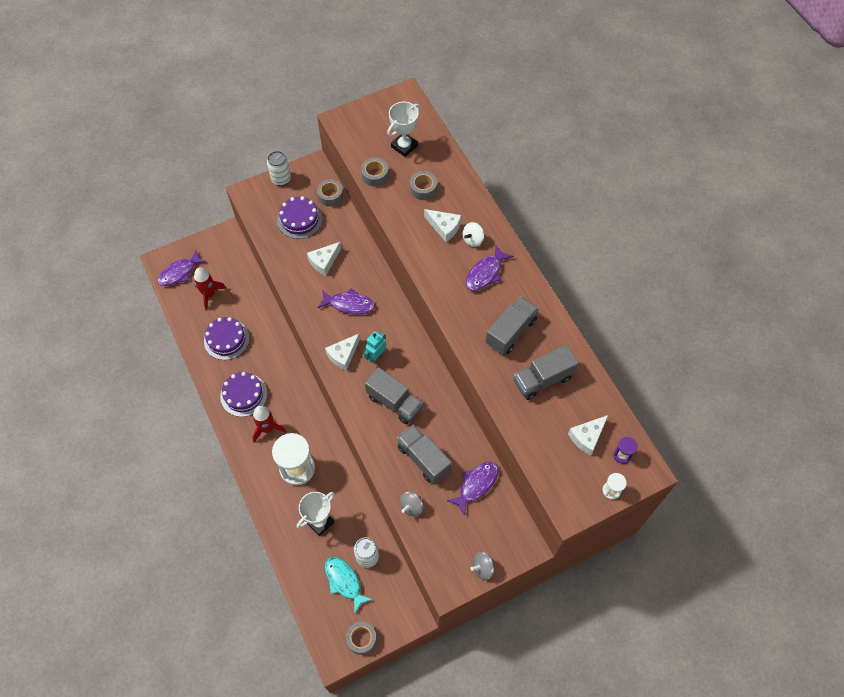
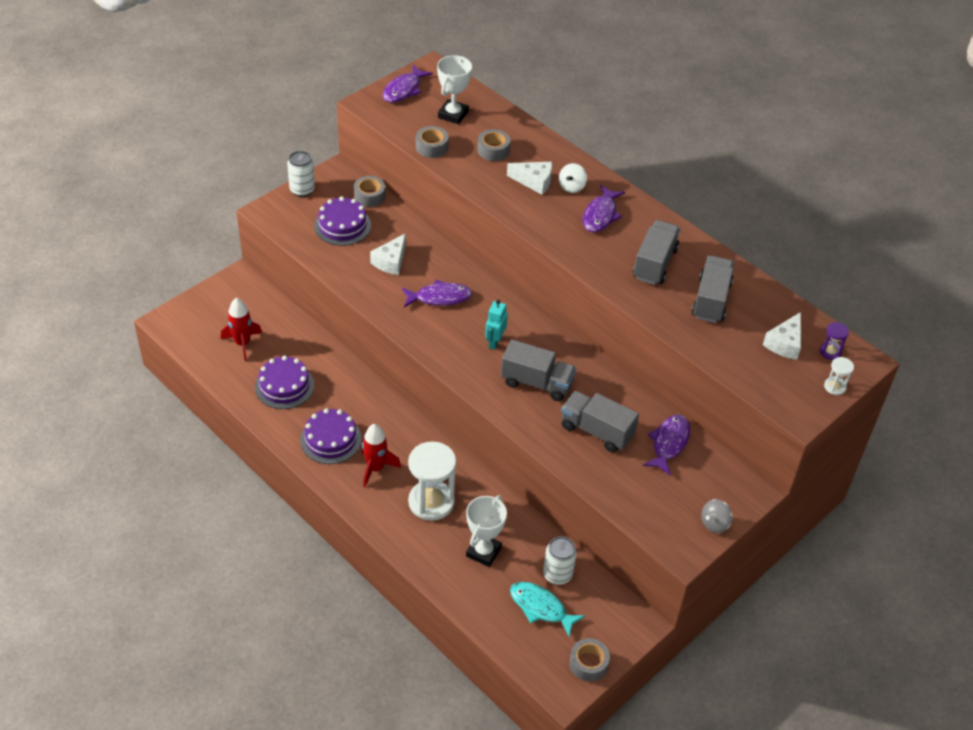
camera: 20 degrees left, 15 degrees down
purple fish [157,250,207,286] -> purple fish moved to [382,65,433,103]
white cheese [325,334,360,371] -> none
grey spinning top [400,492,423,516] -> none
grey truck [513,345,579,400] -> grey truck turned 150 degrees clockwise [691,256,734,323]

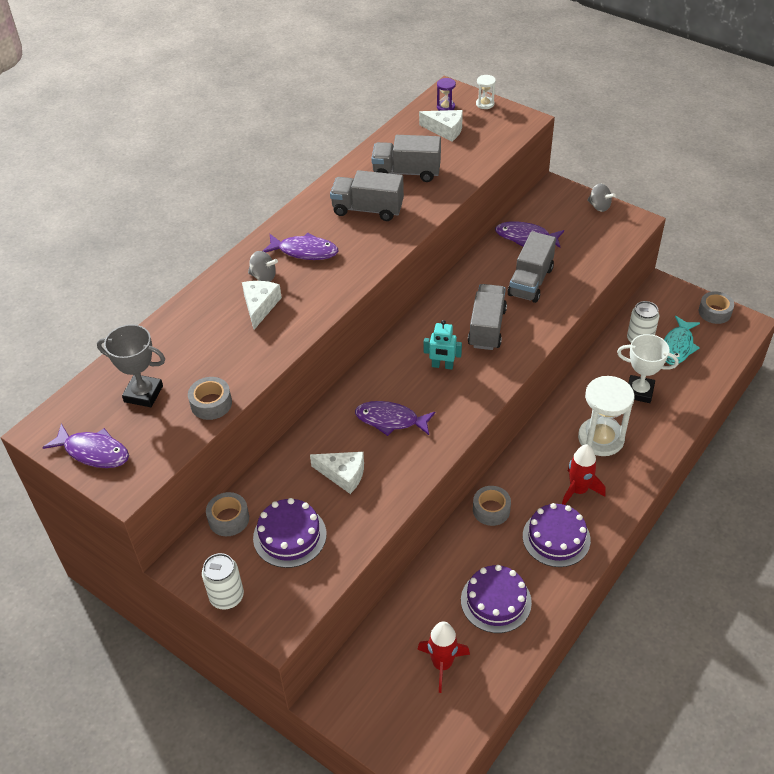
camera: 95 degrees left, 0 degrees up
purple fish [402,280,473,307] -> purple fish turned 60 degrees counterclockwise [355,401,435,436]
white trophy [437,55,472,124] -> grey trophy [97,324,165,407]
grey tape [477,129,511,161] -> grey tape moved to [473,486,511,526]
white spinning top [559,163,587,193] -> grey spinning top [248,251,278,282]

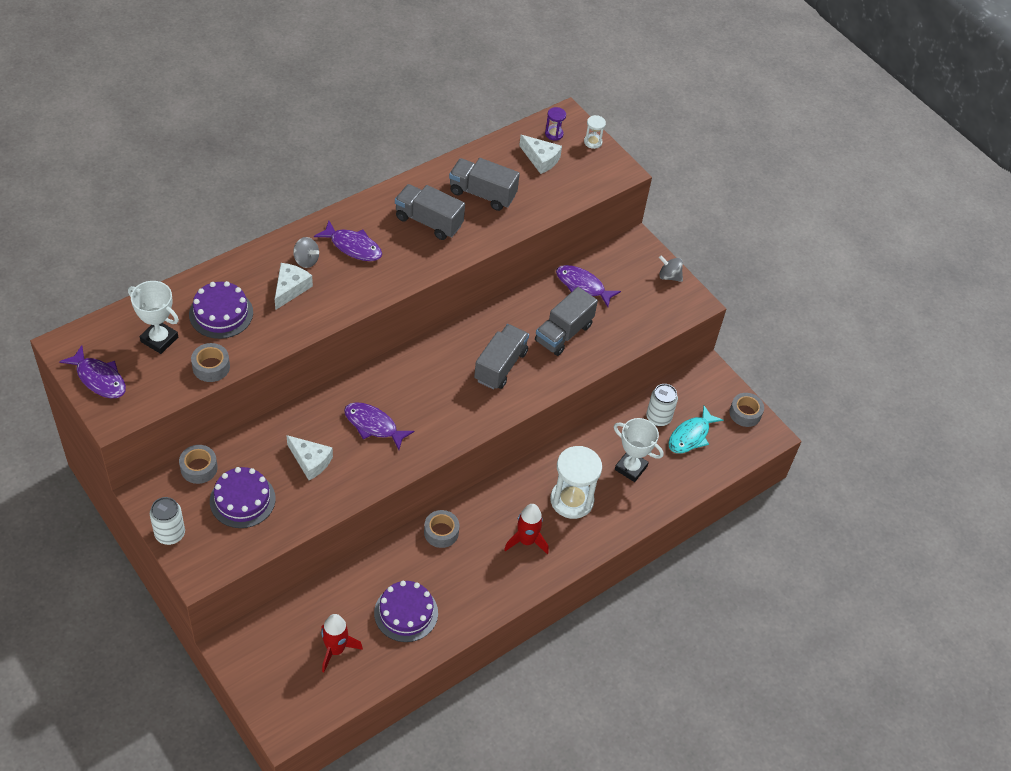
camera: 10 degrees right, 5 degrees up
grey trophy [97,324,165,407] -> white trophy [128,281,179,354]
turquoise robot [424,320,462,370] -> none
purple cake [523,503,591,567] -> purple cake moved to [189,281,253,339]
grey spinning top [587,183,616,212] -> grey spinning top turned 150 degrees clockwise [659,255,683,282]

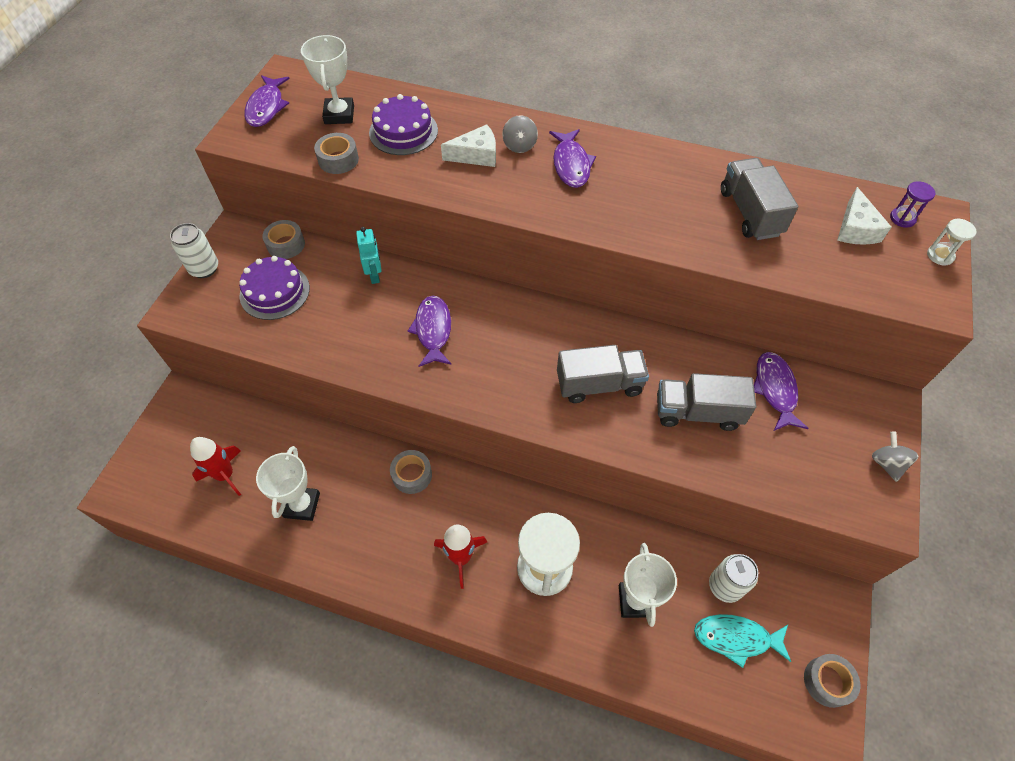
camera: 60 degrees right, 5 degrees up
white cheese [287,435,333,480] -> none
purple cake [374,581,438,642] -> white trophy [256,446,320,521]
grey truck [395,184,465,240] -> none
none -> turquoise robot [356,227,382,284]

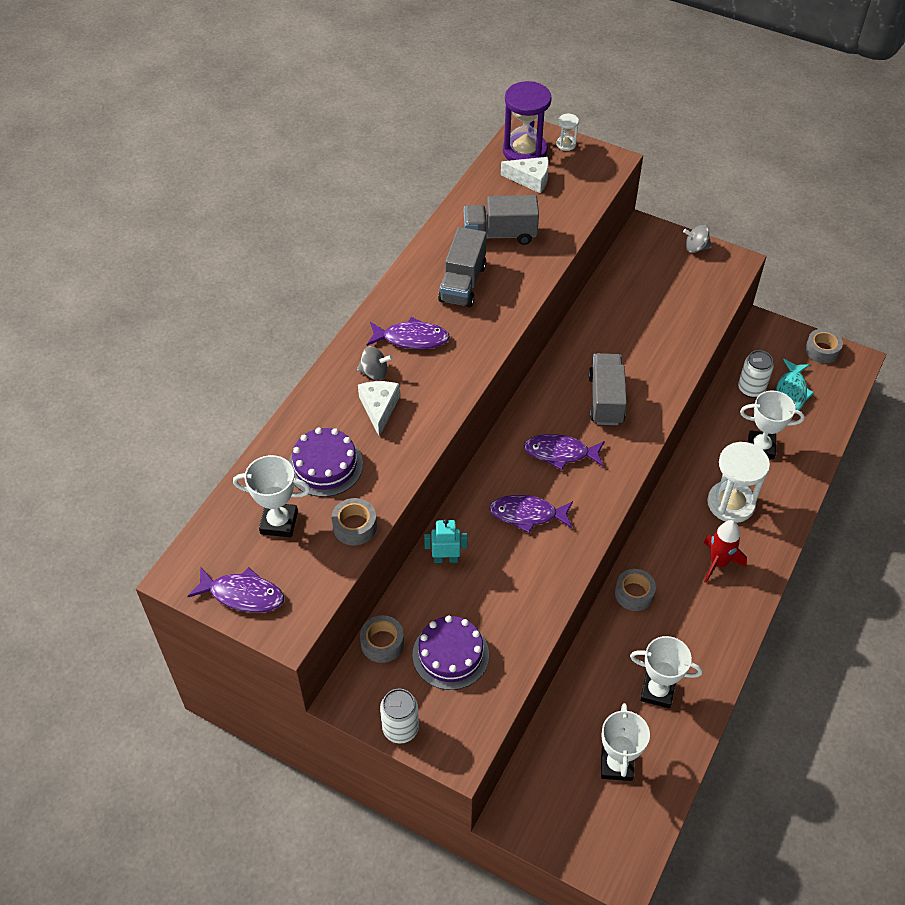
camera: 80 degrees left, 5 degrees down
red rocket [190,437,241,496] -> white trophy [601,703,650,781]
grey truck [657,373,756,431] -> grey truck moved to [438,227,487,308]
purple fish [754,352,808,431] -> purple fish moved to [523,434,605,470]
purple hourglass [890,181,935,228] -> purple hourglass [503,81,552,161], size x2.22

